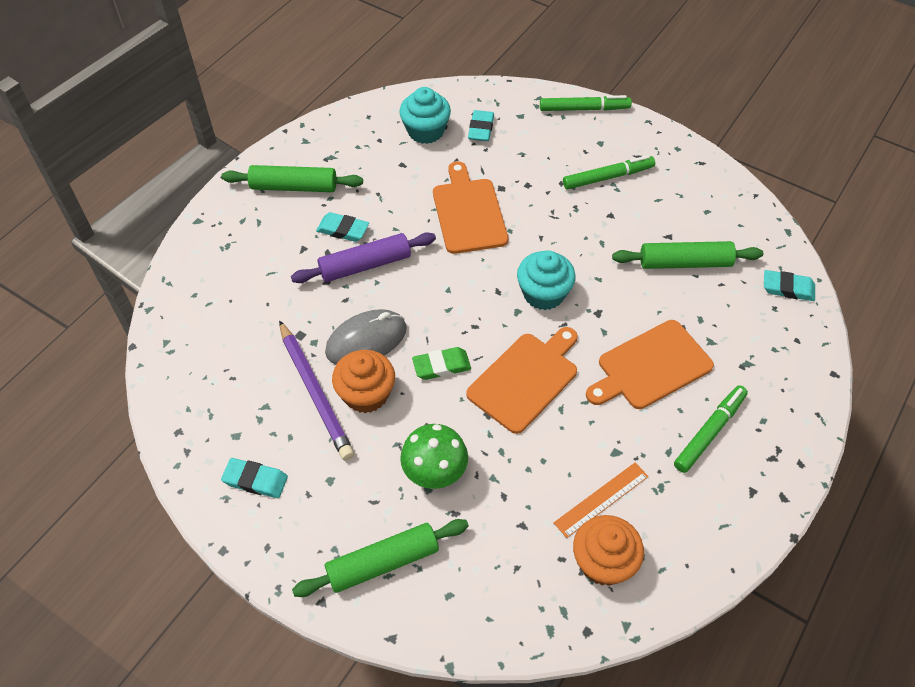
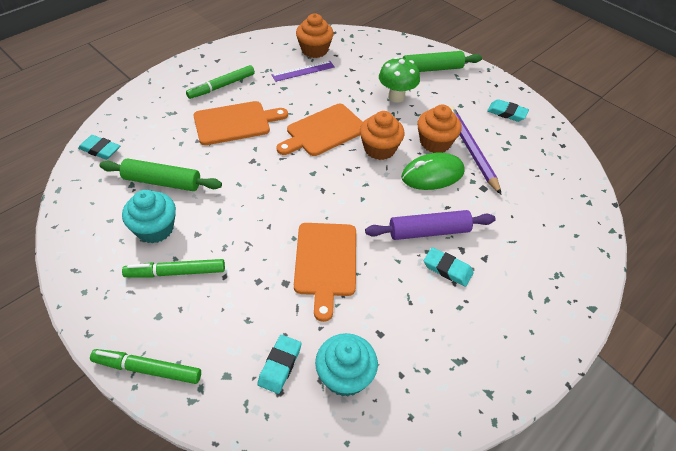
camera: 170 degrees left, 5 degrees down
green rolling pin [222,165,363,192] -> none
grey mouse [325,309,407,365] -> green mouse [401,152,465,190]
green eraser [412,347,471,380] -> orange cupcake [360,111,405,160]
turquoise cupcake [517,250,576,310] -> turquoise cupcake moved to [122,190,176,244]
orange ruler [554,463,649,538] -> purple ruler [272,61,335,82]

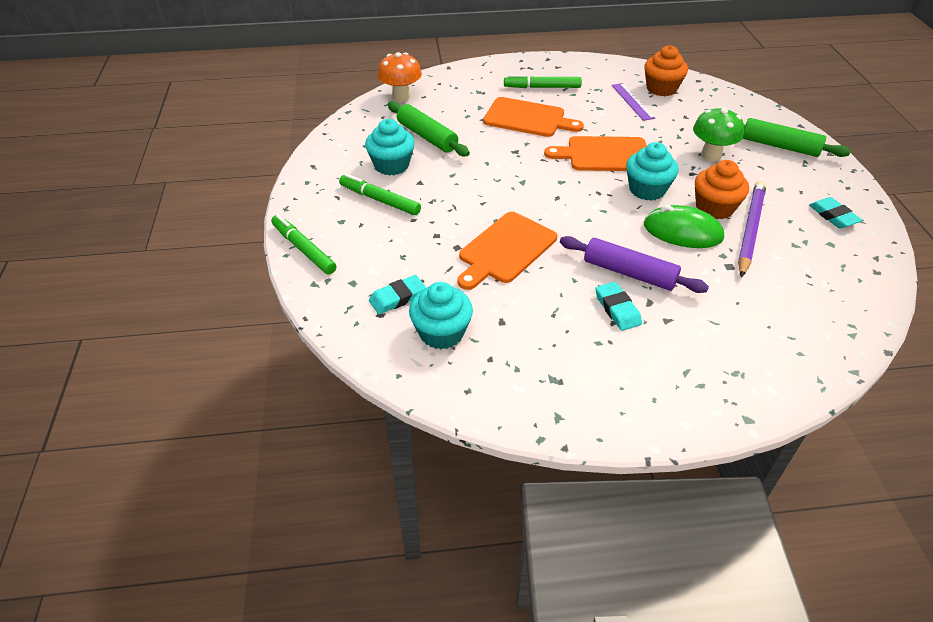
camera: 40 degrees right, 5 degrees down
turquoise eraser [78,135,120,160] -> orange mushroom [378,52,422,102]
purple ruler [272,61,335,82] -> purple ruler turned 60 degrees clockwise [612,83,655,121]
orange cupcake [360,111,405,160] -> turquoise cupcake [626,142,678,200]

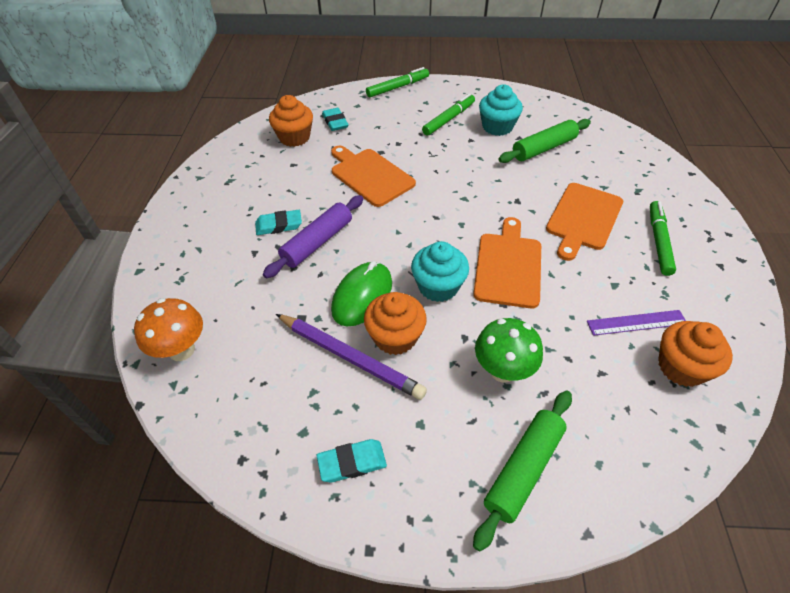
camera: 100 degrees right, 5 degrees up
orange mushroom [378,52,422,102] -> orange mushroom moved to [134,298,203,361]
turquoise cupcake [409,282,473,349] -> orange cupcake [269,95,313,147]

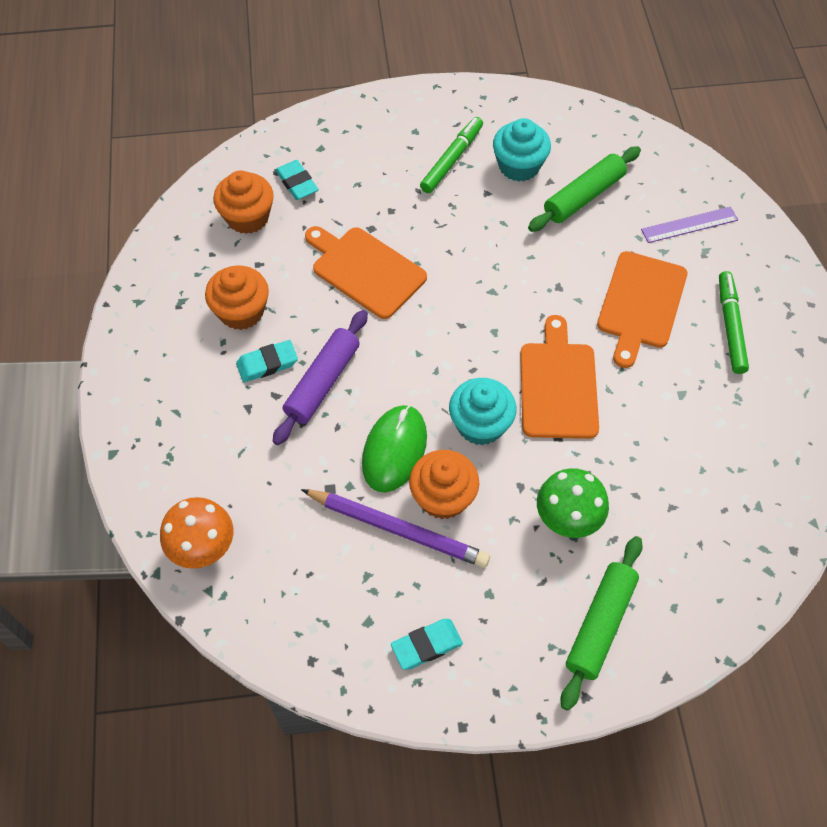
camera: 10 degrees left, 10 degrees up
green marker [366,67,429,98] -> none
purple ruler [587,310,686,336] -> purple ruler moved to [641,207,738,243]
orange cupcake [658,321,733,387] -> orange cupcake moved to [205,266,269,330]

